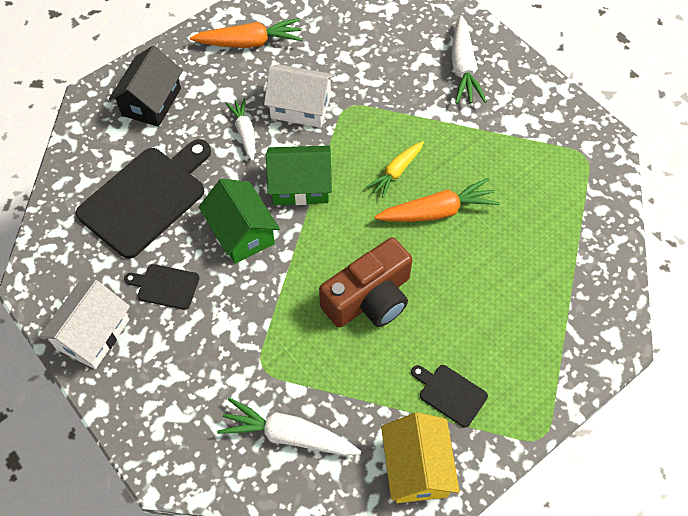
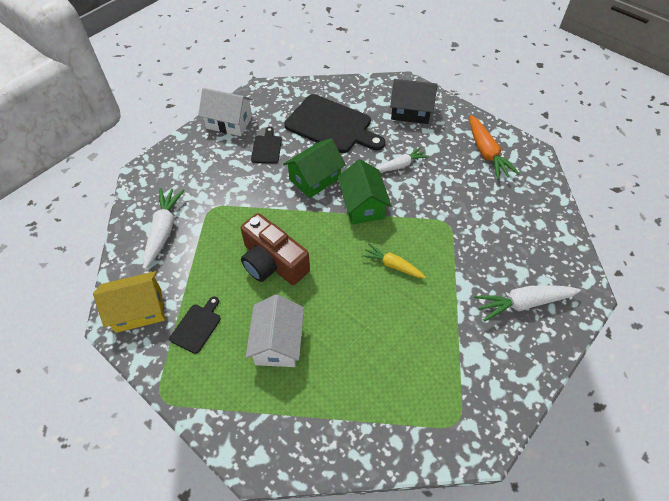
camera: 80 degrees right, 5 degrees down
white house [264,64,335,128] -> white house moved to [246,294,304,367]
orange carrot [374,178,500,222] -> none

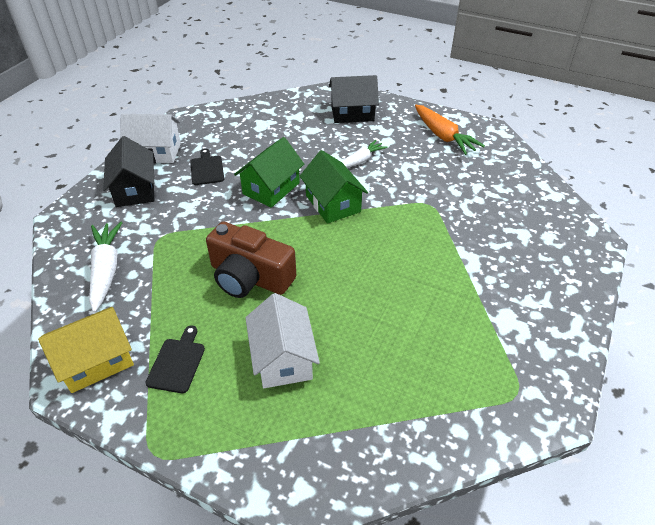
camera: 15 degrees left, 10 degrees down
black cutting board [284,94,385,153] -> none
yellow carrot [361,243,426,278] -> none
white carrot [474,285,581,322] -> none
none -> black house [103,136,154,207]

